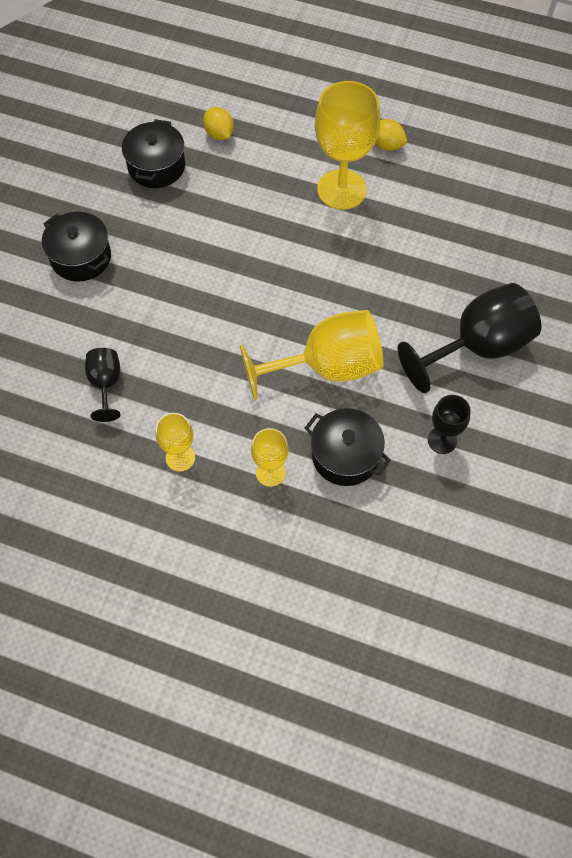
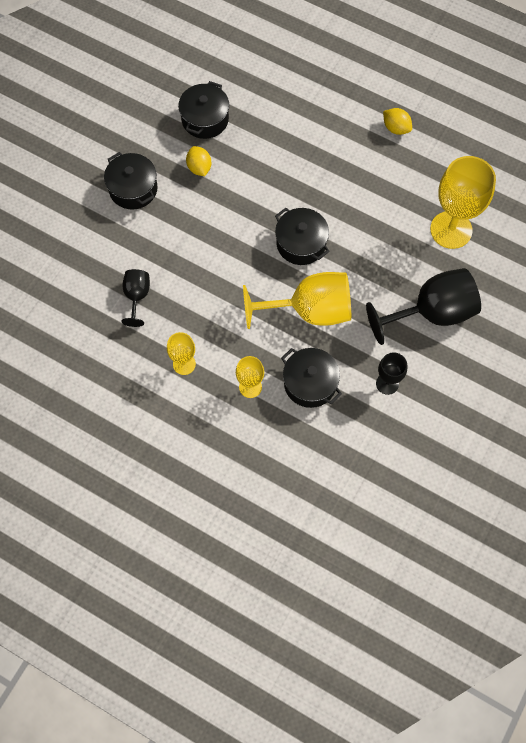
camera: 10 degrees right, 5 degrees up
yellow lemon [203,107,234,140] -> yellow lemon moved to [186,146,211,176]
yellow goblet [315,81,380,210] -> yellow goblet moved to [430,156,496,249]
none -> black pot [275,208,330,265]

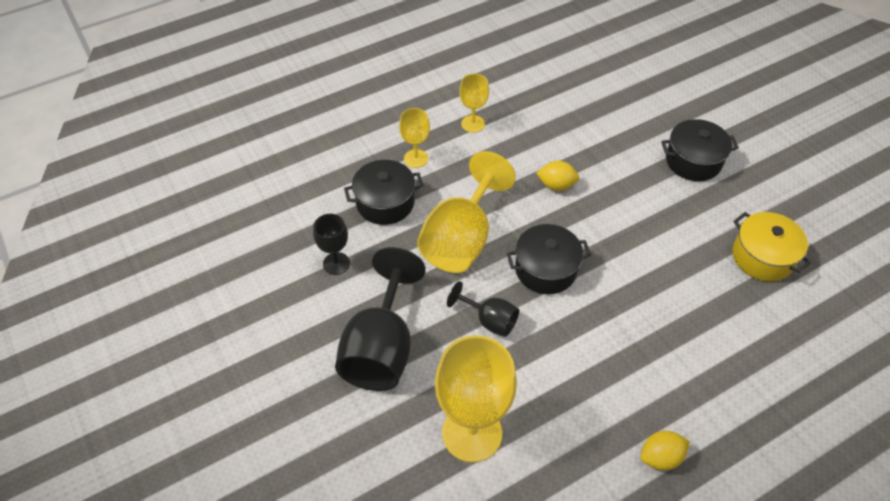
camera: 120 degrees right, 15 degrees down
black goblet [121,269,150,327] -> black goblet moved to [447,281,519,337]
black pot [178,81,229,139] -> yellow pot [733,212,811,281]
yellow lemon [186,146,211,176] -> yellow lemon moved to [536,161,580,191]

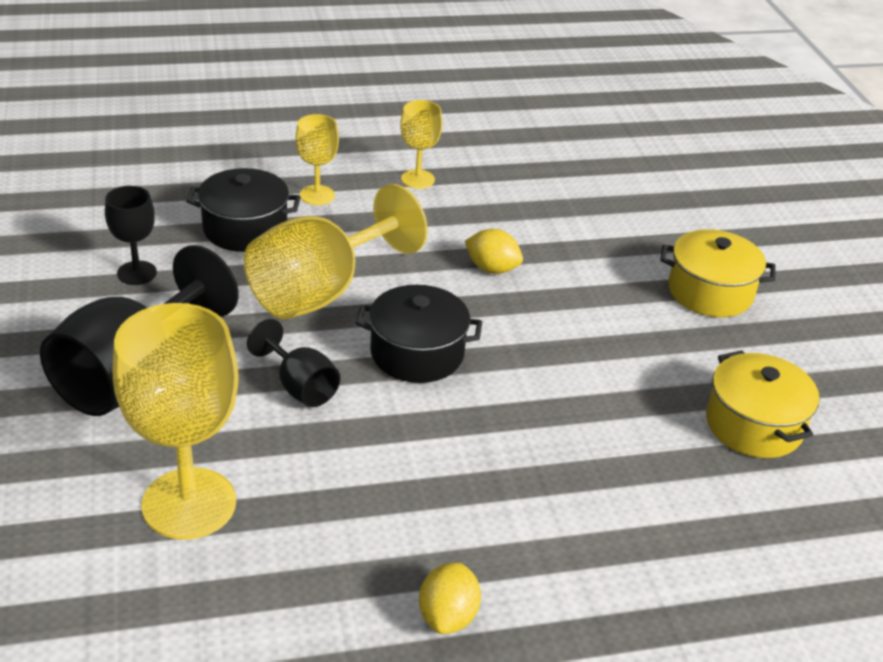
camera: 15 degrees right, 15 degrees down
yellow lemon [640,431,690,470] -> yellow lemon turned 75 degrees counterclockwise [419,562,481,634]
black pot [661,119,739,181] -> yellow pot [660,229,776,317]

